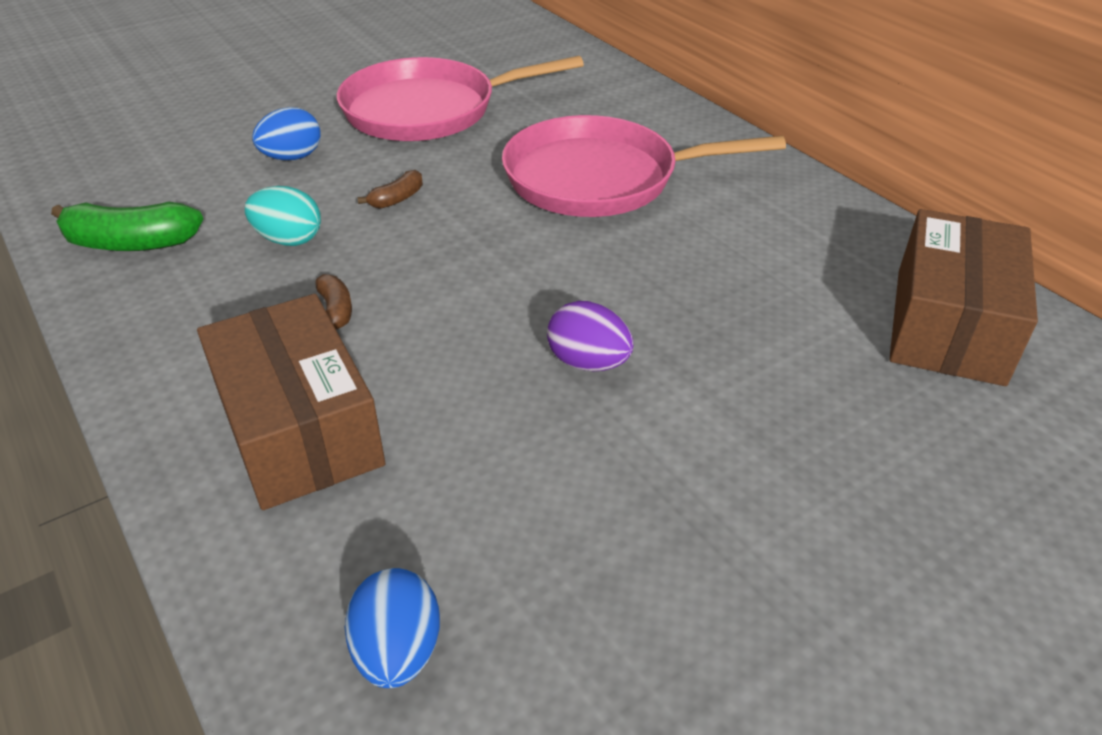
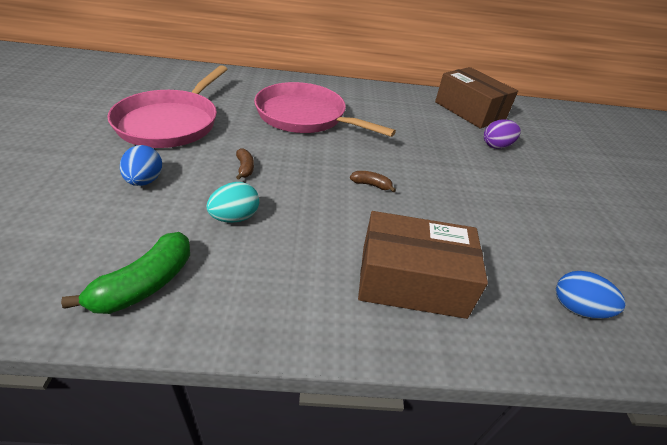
camera: 60 degrees left, 0 degrees up
brown banana [315,274,352,330] -> brown banana moved to [350,171,396,193]
pink pan [502,115,786,217] -> pink pan turned 90 degrees clockwise [254,82,396,137]
purple egg [547,301,633,371] -> purple egg moved to [484,119,521,149]

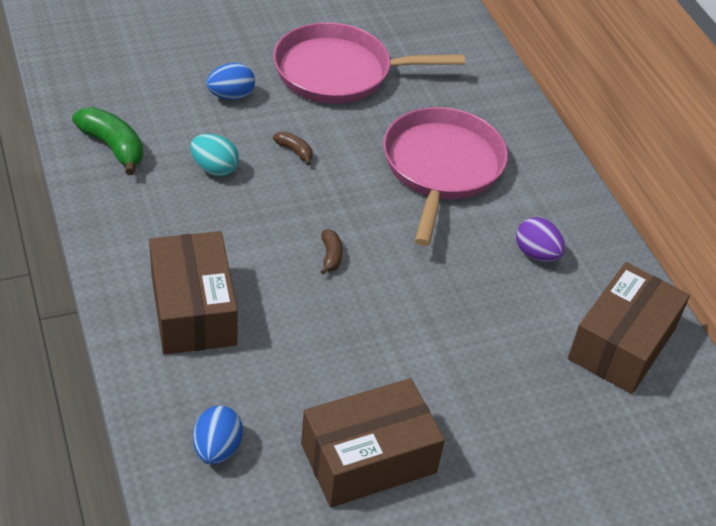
camera: 70 degrees right, 5 degrees up
green banana [61,232,190,314] -> green banana turned 150 degrees counterclockwise [72,107,143,175]
brown banana [236,148,254,180] -> brown banana turned 105 degrees counterclockwise [273,131,313,165]
purple egg [484,119,521,149] -> purple egg moved to [516,217,566,262]
none -> brown box [301,378,445,508]

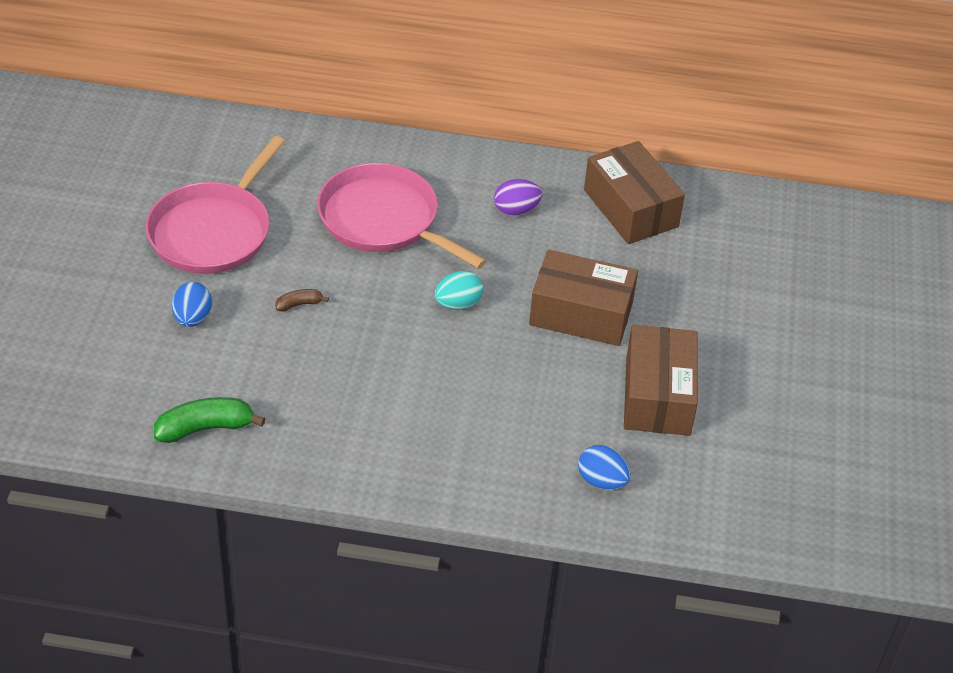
camera: 60 degrees left, 0 degrees up
brown box [149,231,238,354] -> brown box moved to [529,250,638,346]
turquoise egg [190,134,239,176] -> turquoise egg moved to [435,271,483,310]
brown banana [321,229,342,275] -> none

